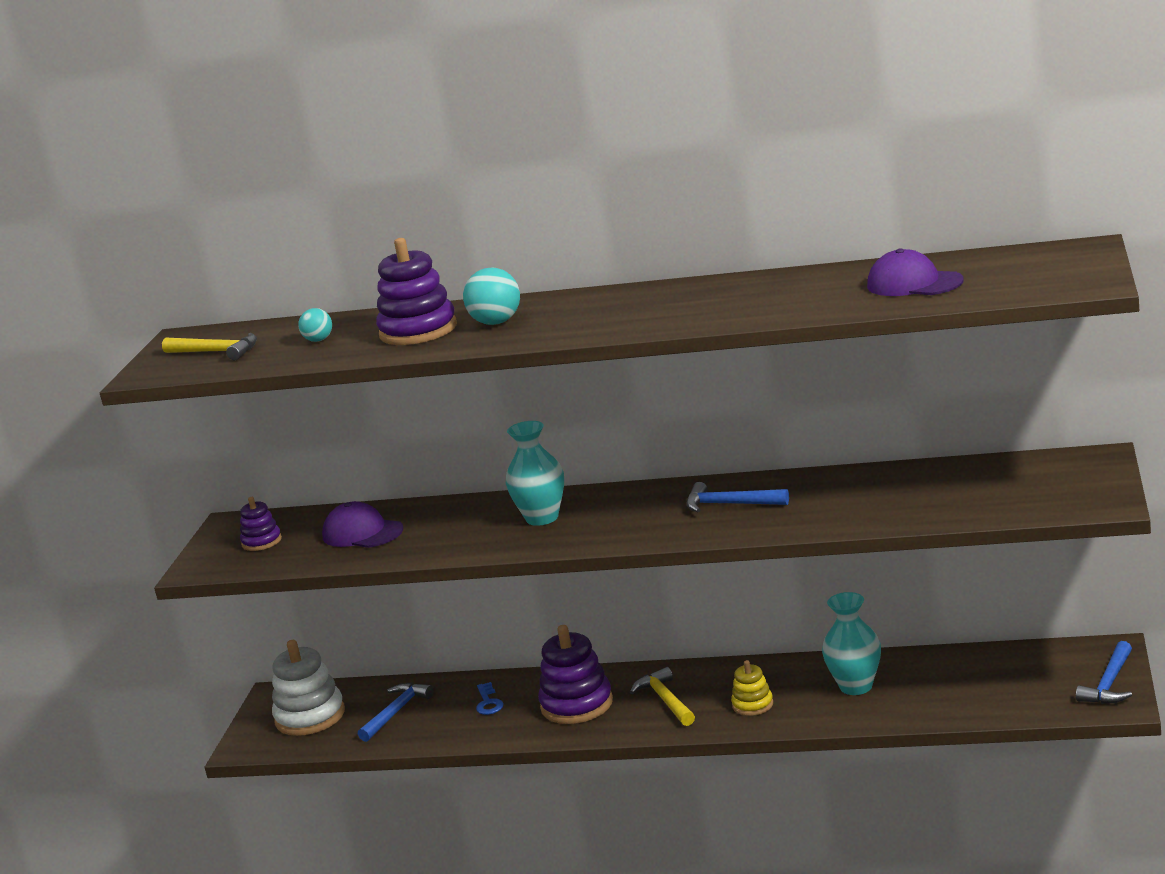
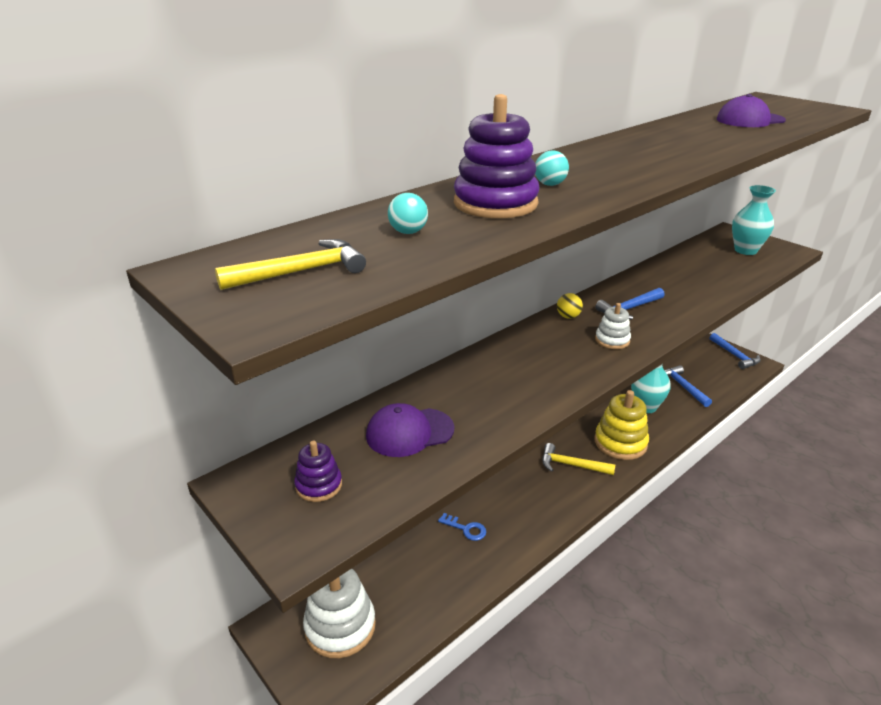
camera: 55 degrees left, 10 degrees up
blue hammer [358,682,434,742] -> blue hammer moved to [664,365,712,407]
turquoise ball [463,268,520,325] -> turquoise ball [535,150,569,186], size x0.60
turquoise vase [506,421,564,526] -> turquoise vase moved to [732,185,776,255]
purple stacking toy [538,625,613,724] -> none
yellow stacking toy [731,660,773,716] -> yellow stacking toy [595,390,649,460], size x1.83
none -> yellow ball [557,293,583,319]
none -> white stacking toy [595,303,631,349]

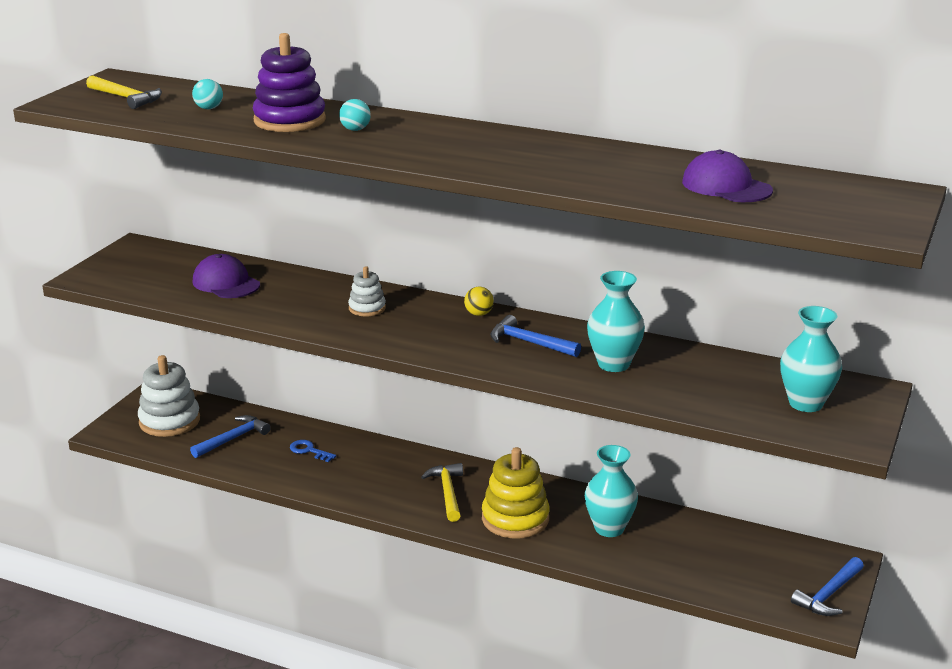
camera: 65 degrees right, 5 degrees down
purple stacking toy [294,441,342,502] -> none
blue key [438,513,486,541] -> blue key turned 120 degrees clockwise [290,440,336,462]
white stacking toy [595,303,631,349] -> white stacking toy moved to [348,266,386,316]
blue hammer [664,365,712,407] -> blue hammer moved to [190,415,271,458]
none -> turquoise vase [587,271,645,372]

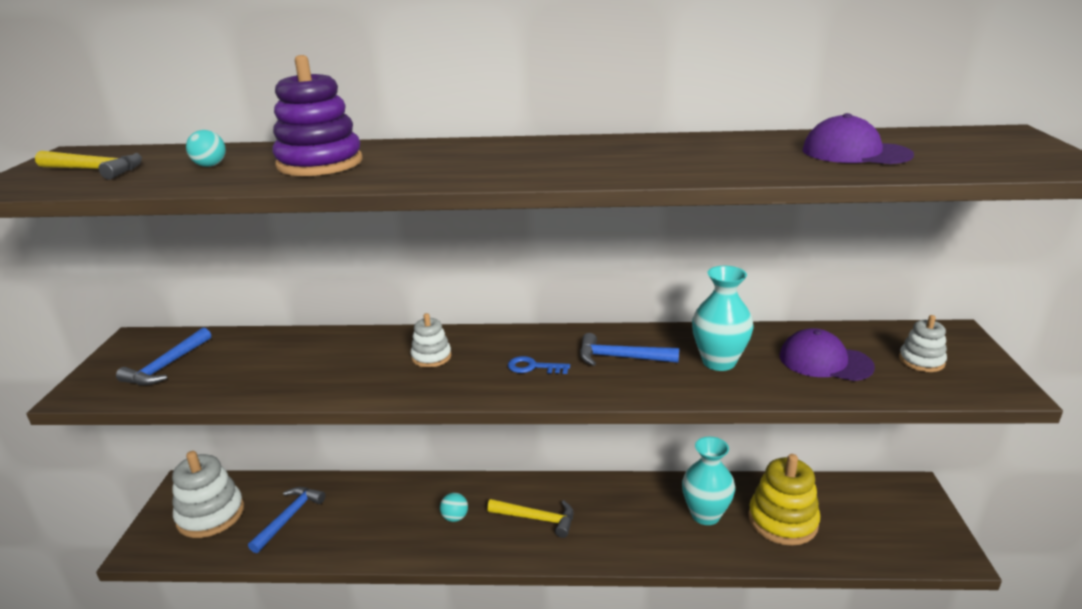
camera: 20 degrees left, 0 degrees up
purple cap [193,254,260,298] -> purple cap moved to [780,328,875,381]
blue key [290,440,336,462] -> blue key moved to [508,356,570,374]
turquoise ball [339,99,371,131] -> turquoise ball moved to [440,493,468,522]
yellow hammer [421,463,463,522] -> yellow hammer turned 135 degrees clockwise [487,499,573,538]
yellow ball [464,287,494,316] -> none
yellow stacking toy [482,447,550,538] -> yellow stacking toy moved to [748,454,820,546]
turquoise vase [780,306,842,412] -> white stacking toy [899,315,947,372]
blue hammer [791,557,864,616] -> blue hammer moved to [116,327,211,385]

